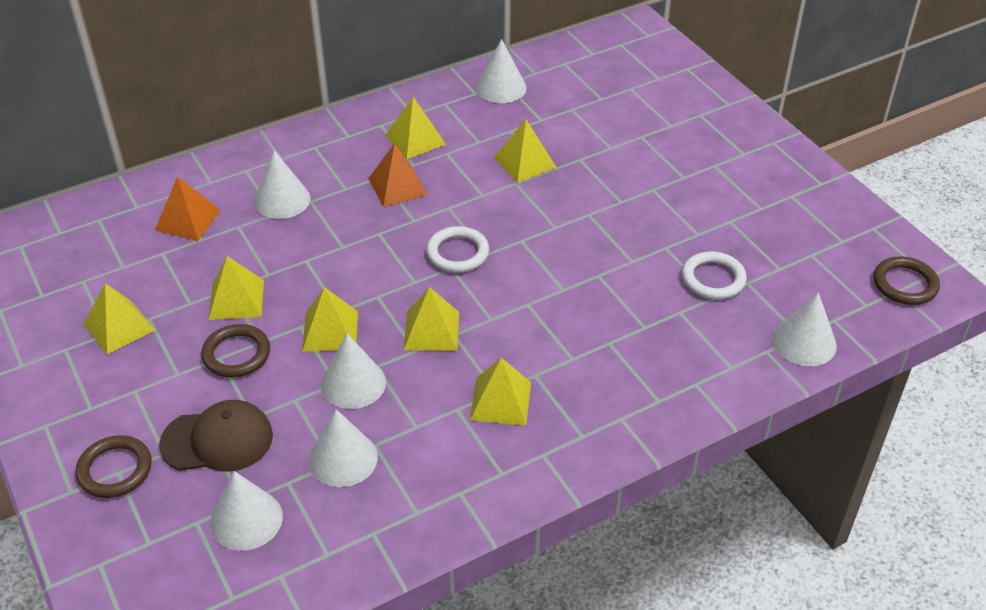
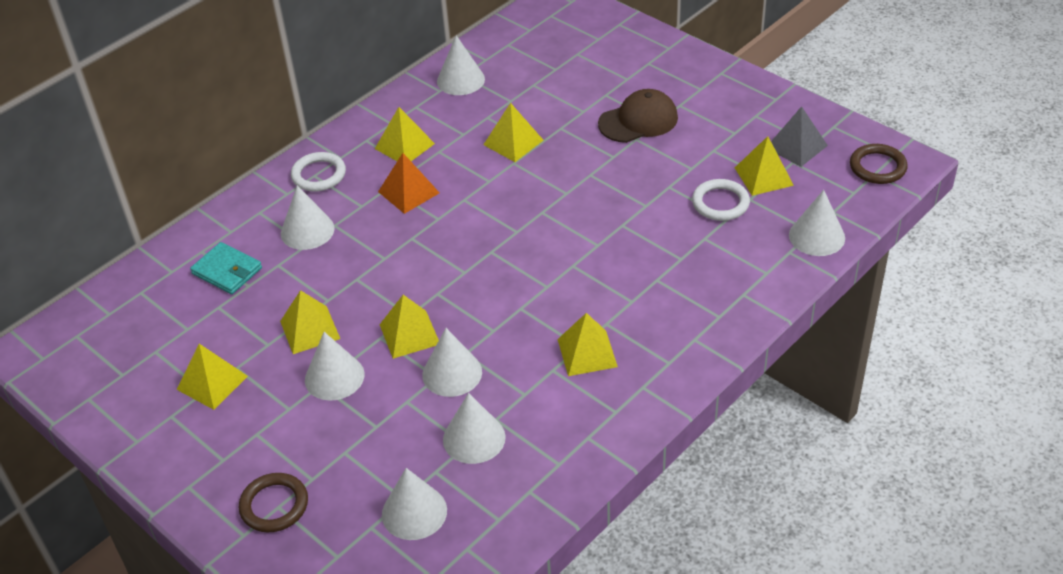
camera: 15 degrees left, 0 degrees up
orange pyramid [155,176,221,241] -> turquoise wallet [190,242,262,294]
brown cap [159,400,273,472] -> brown cap moved to [598,89,678,143]
brown ring [201,324,270,378] -> white cone [305,332,365,401]
yellow pyramid [404,287,459,351] -> yellow pyramid moved to [735,136,794,196]
white ring [426,226,489,273] -> white ring moved to [291,152,346,191]
none -> grey pyramid [771,106,828,167]

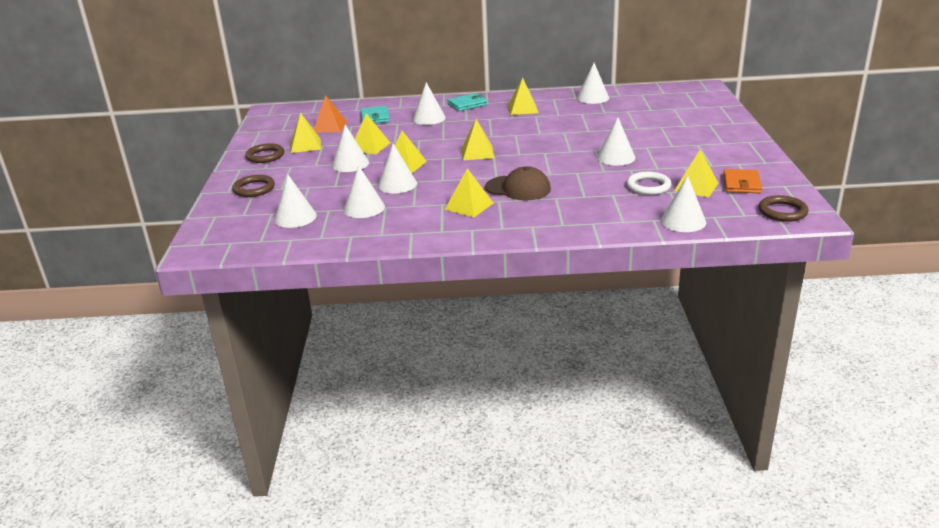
camera: 45 degrees right, 15 degrees down
white ring [291,152,346,191] -> turquoise wallet [447,93,488,111]
orange pyramid [378,153,440,214] -> orange pyramid moved to [314,95,347,132]
yellow pyramid [483,103,543,162] -> yellow pyramid moved to [462,119,494,160]
brown cap [598,89,678,143] -> brown cap moved to [485,166,551,201]
grey pyramid [771,106,828,167] -> orange wallet [723,169,762,193]
none -> brown ring [245,143,284,163]
none -> white cone [597,117,635,165]

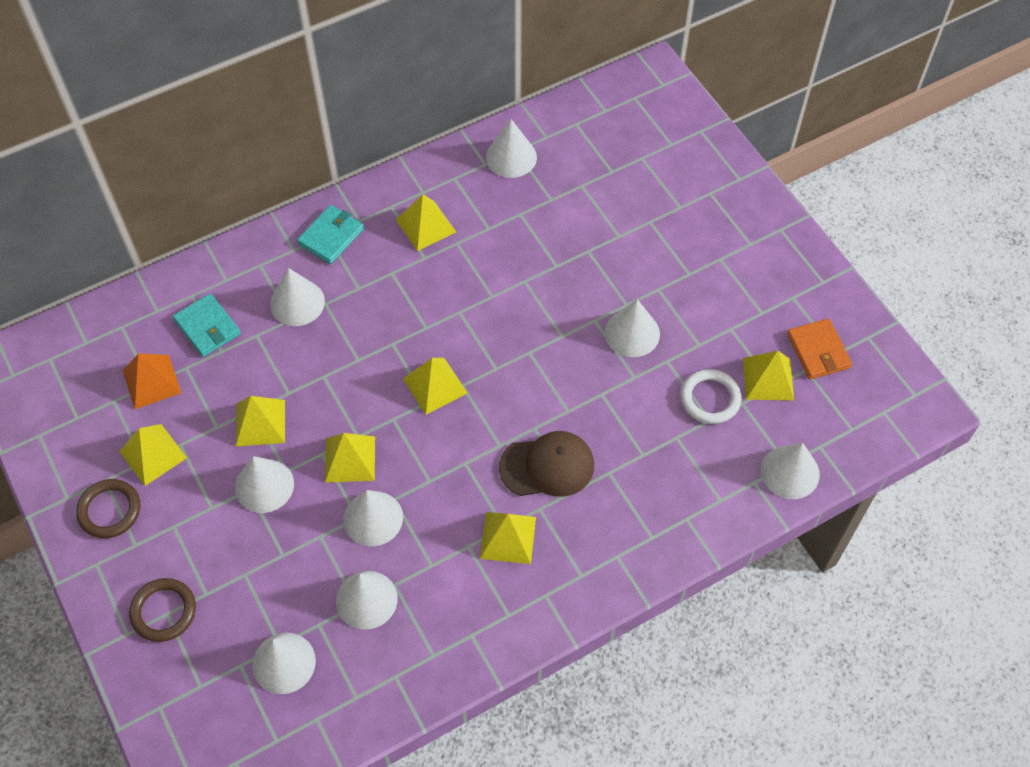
camera: 30 degrees left, 30 degrees up
brown ring [759,195,809,222] -> none

